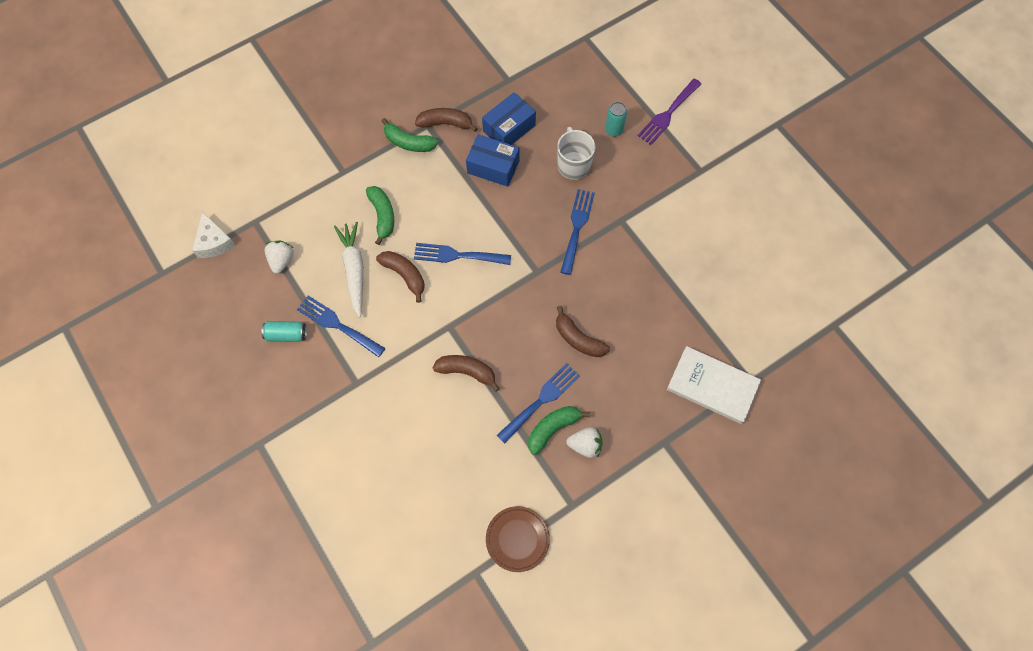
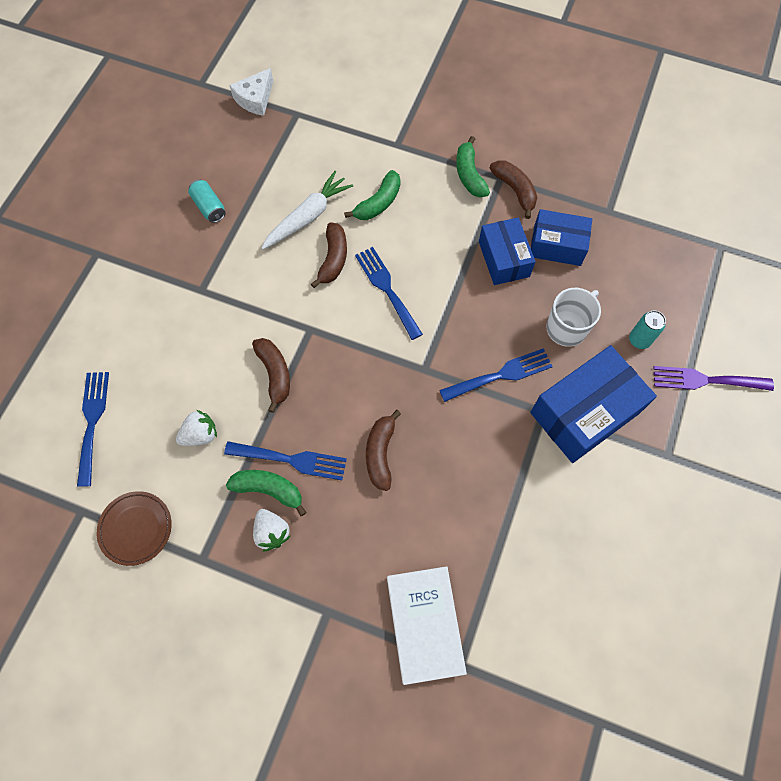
camera: 55 degrees right, 0 degrees up
white strawberry [265,241,294,274] -> white strawberry moved to [176,410,217,446]
blue fork [297,296,385,357] -> blue fork moved to [77,372,109,487]
none -> blue box [530,345,657,463]

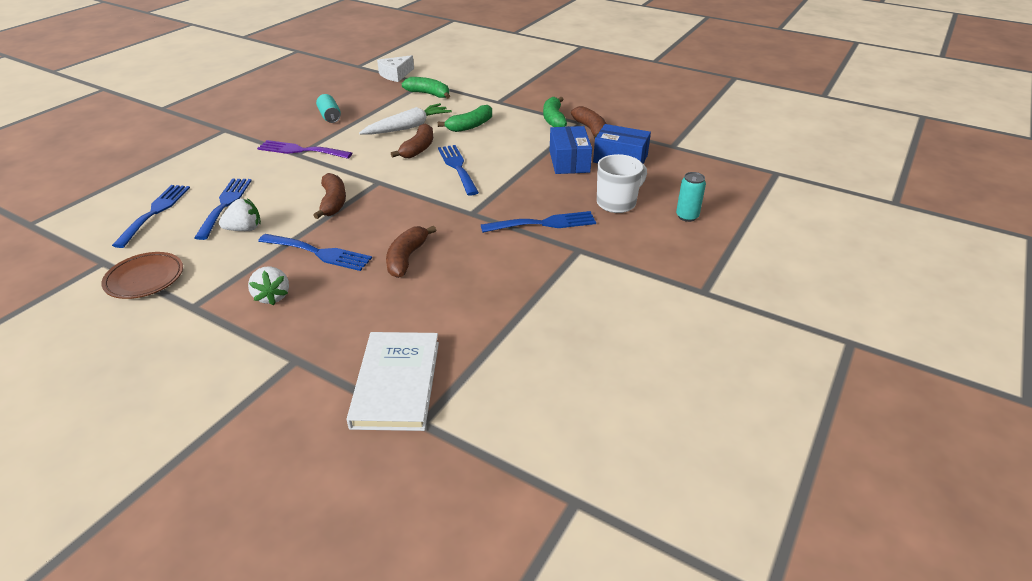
camera: 10 degrees right, 30 degrees down
green banana [226,470,307,516] -> green banana moved to [402,77,450,99]
blue box [530,345,657,463] -> none
purple fork [653,366,774,391] -> purple fork moved to [257,140,352,159]
none -> blue fork [194,179,252,240]

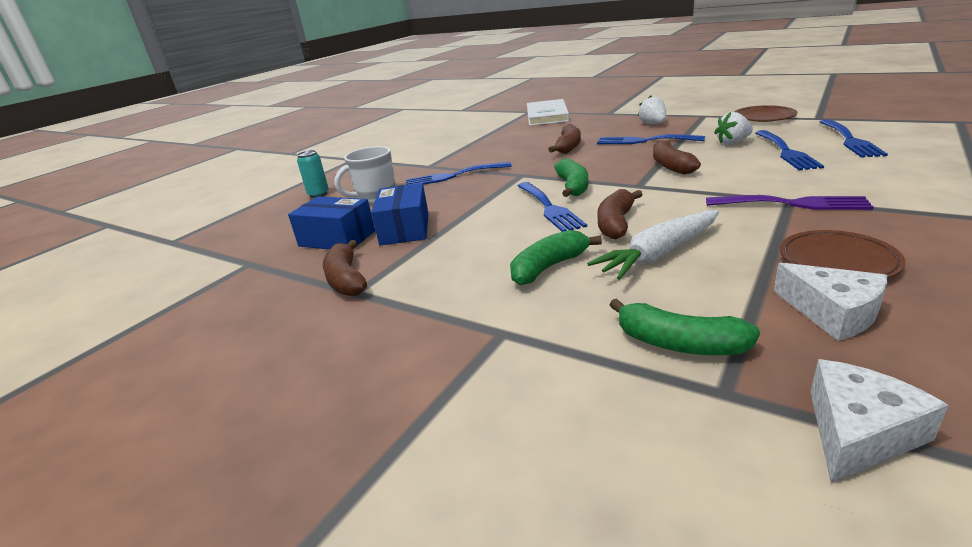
camera: 175 degrees left, 10 degrees down
turquoise can [316,94,341,123] -> brown plate [780,230,906,279]
green banana [543,97,567,127] -> green banana moved to [554,158,588,197]
none -> white cheese [774,262,887,341]

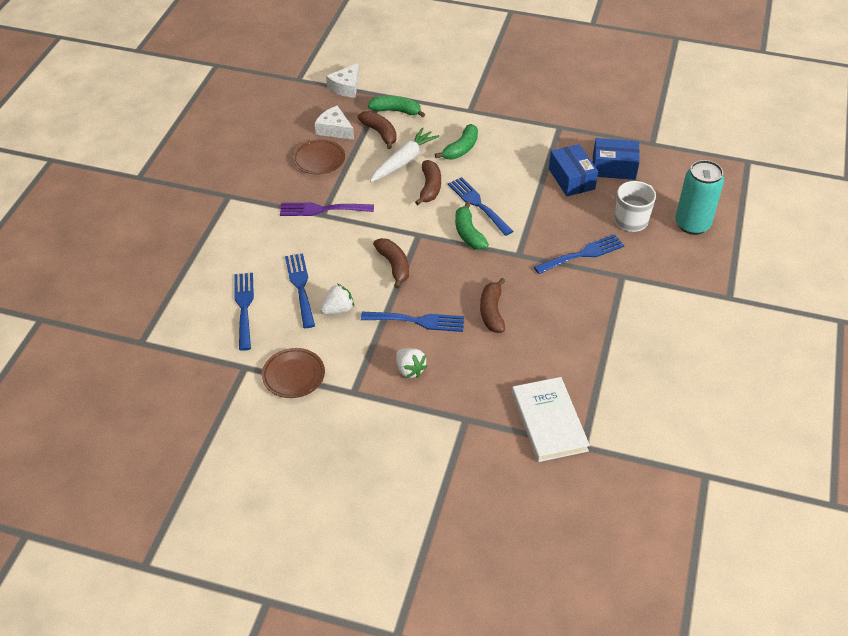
camera: 160 degrees right, 20 degrees up
turquoise can [297,150,329,198] -> turquoise can [675,160,724,235], size x1.88
brown banana [323,240,367,296] -> brown banana moved to [358,111,397,149]

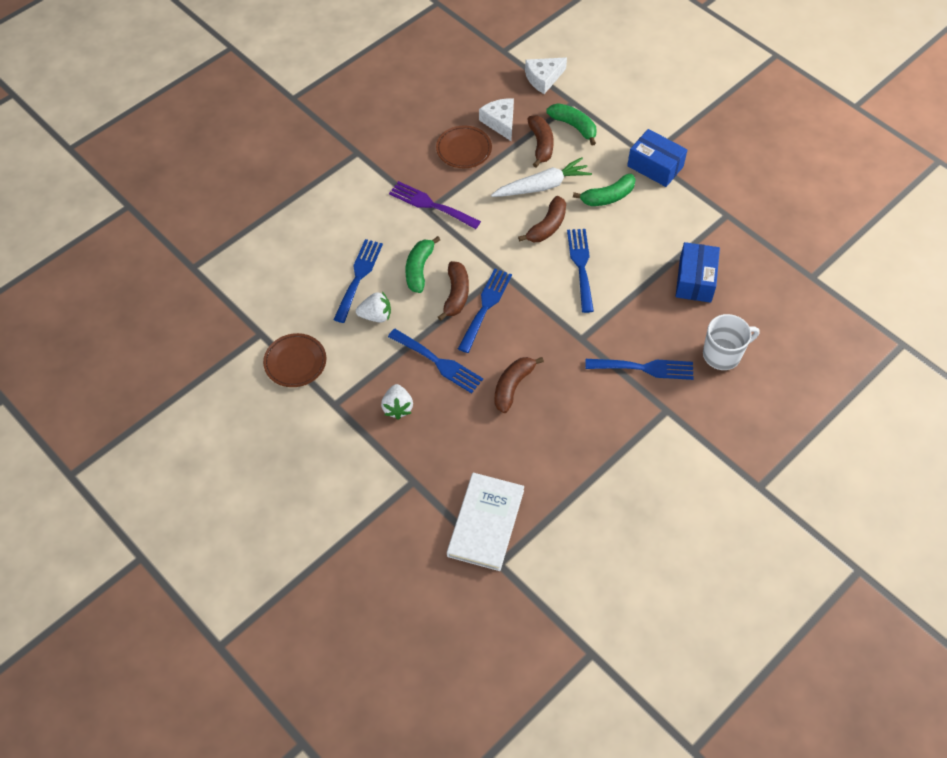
camera: 30 degrees right, 10 degrees up
blue fork [234,273,254,351] -> blue fork moved to [458,268,512,353]
green banana [455,202,489,250] -> green banana moved to [406,236,440,293]
blue box [593,138,640,180] -> blue box moved to [627,129,687,187]
turquoise can [675,160,724,235] -> none

